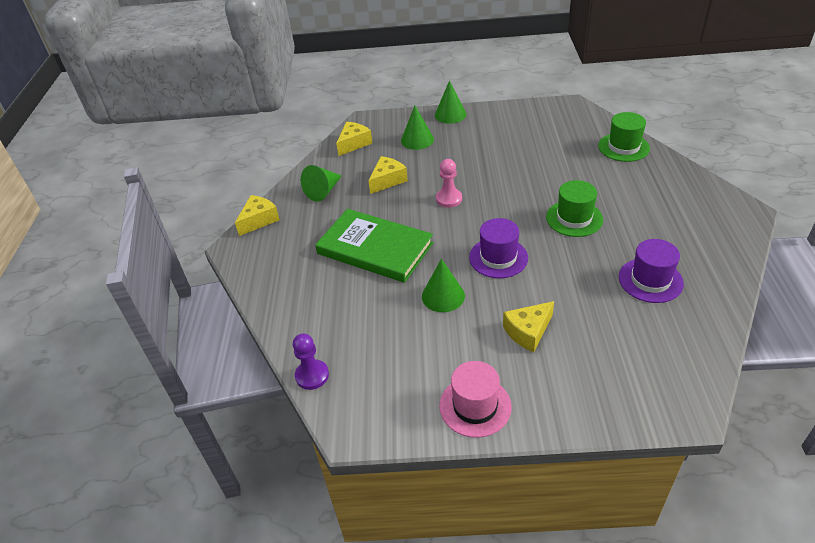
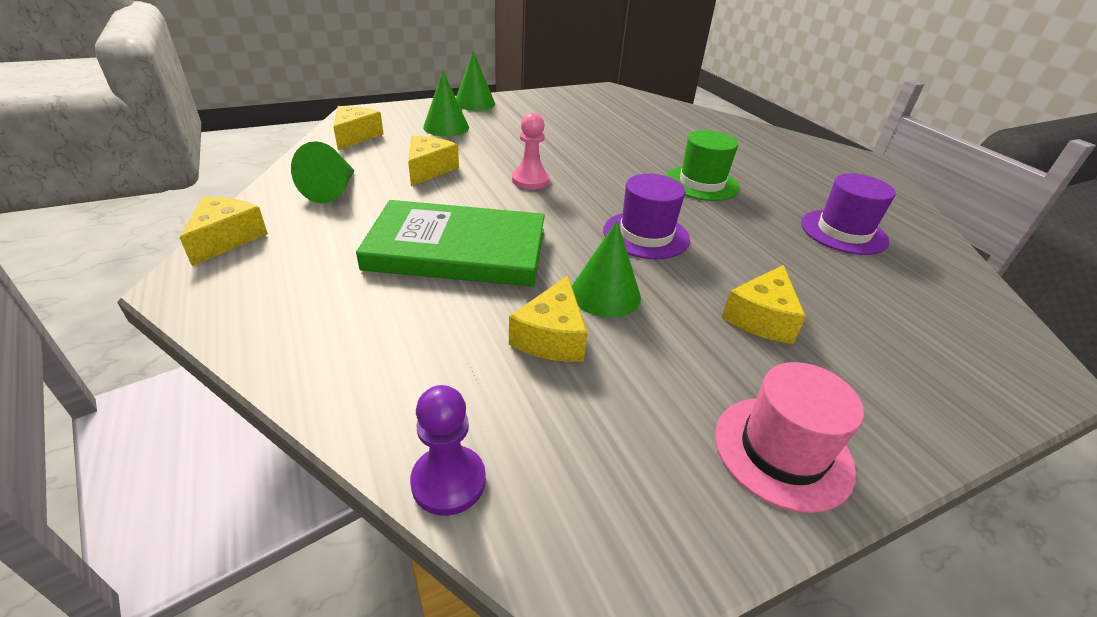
camera: 30 degrees left, 5 degrees down
green hat [598,112,650,162] -> none
none -> yellow cheese [509,275,587,362]

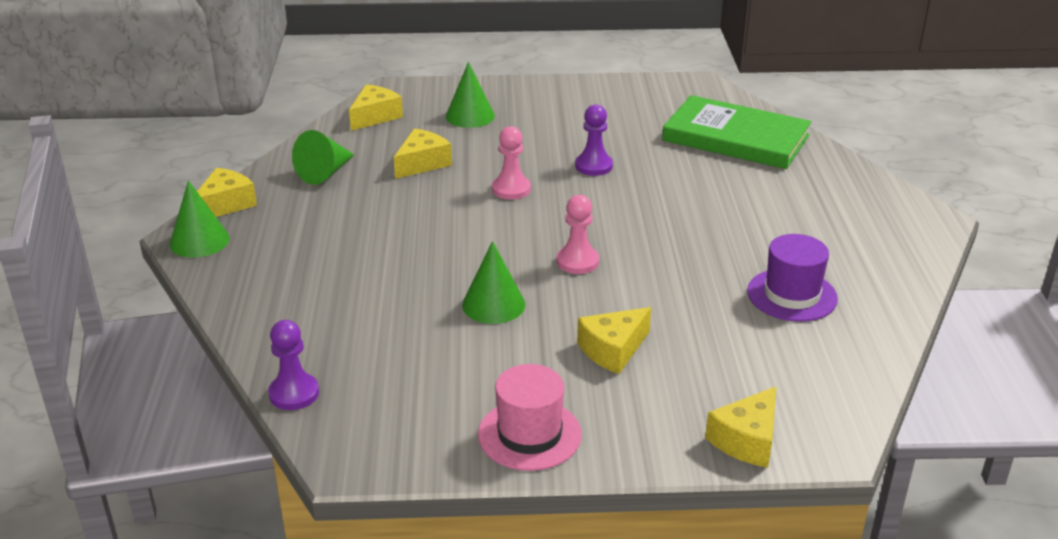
camera: 25 degrees right, 5 degrees down
green book [356,200,545,287] -> green book moved to [662,95,811,169]
green cone [456,51,495,111] -> green cone moved to [170,180,230,258]
yellow cheese [509,275,587,362] -> yellow cheese moved to [705,386,776,468]
purple hat [603,174,690,259] -> pink pawn [557,195,599,274]
green hat [666,130,740,201] -> none
none -> purple pawn [575,104,613,176]

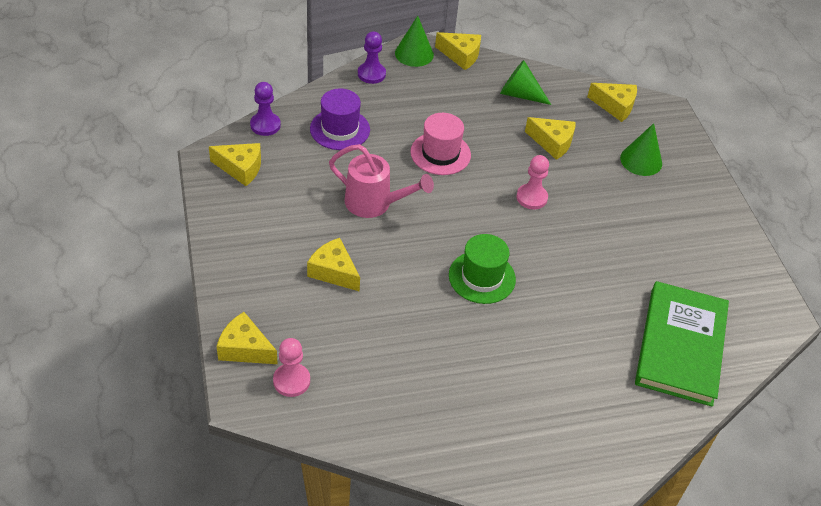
camera: 75 degrees right, 15 degrees up
green cone [462,241,526,324] -> pink watering can [329,144,434,218]
pink hat [478,364,582,471] -> pink hat moved to [410,113,471,175]
pink pawn [557,195,599,274] -> pink pawn moved to [273,338,310,397]
purple pawn [575,104,613,176] -> purple pawn moved to [358,31,386,84]
purple hat [747,234,838,322] -> purple hat moved to [310,89,370,150]
none -> yellow cheese [209,143,261,186]
none -> green hat [449,234,516,304]

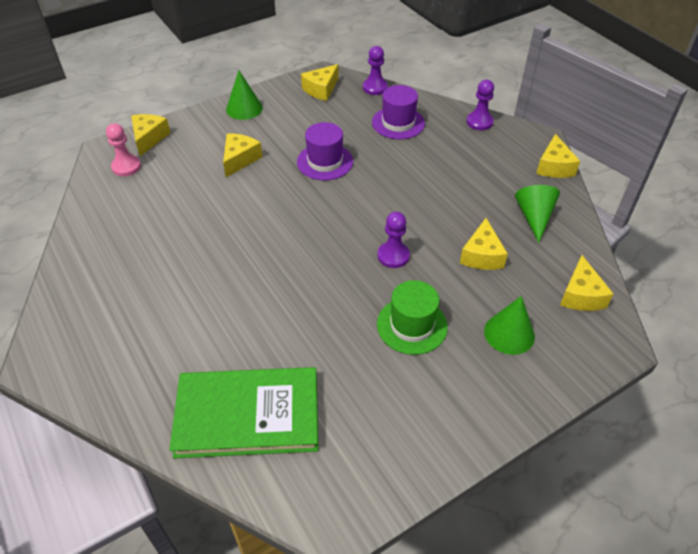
camera: 75 degrees right, 0 degrees up
yellow cheese [209,143,261,186] -> yellow cheese turned 45 degrees clockwise [301,64,339,101]
pink watering can [329,144,434,218] -> purple hat [297,122,353,180]
green cone [395,16,434,67] -> green cone moved to [226,70,263,120]
pink hat [410,113,471,175] -> none
green hat [449,234,516,304] -> green hat moved to [377,280,448,355]
pink pawn [517,155,549,210] -> purple pawn [377,212,410,268]

